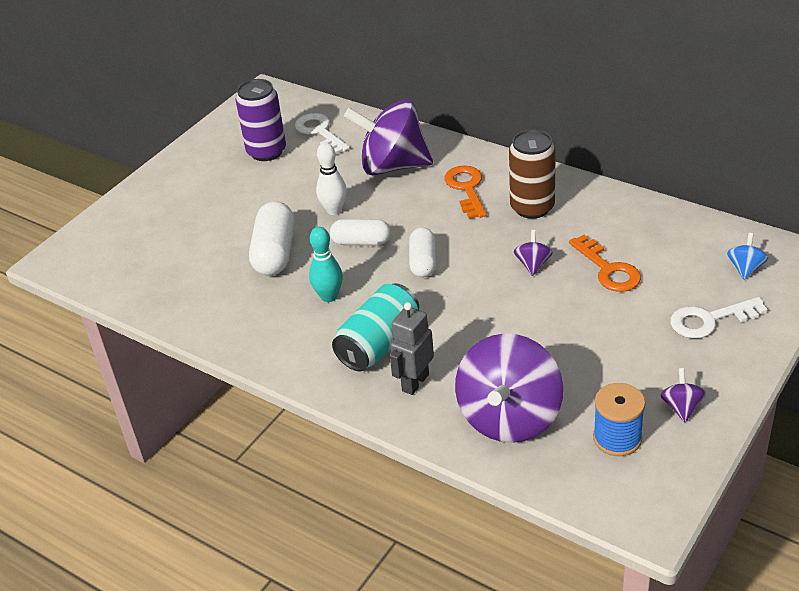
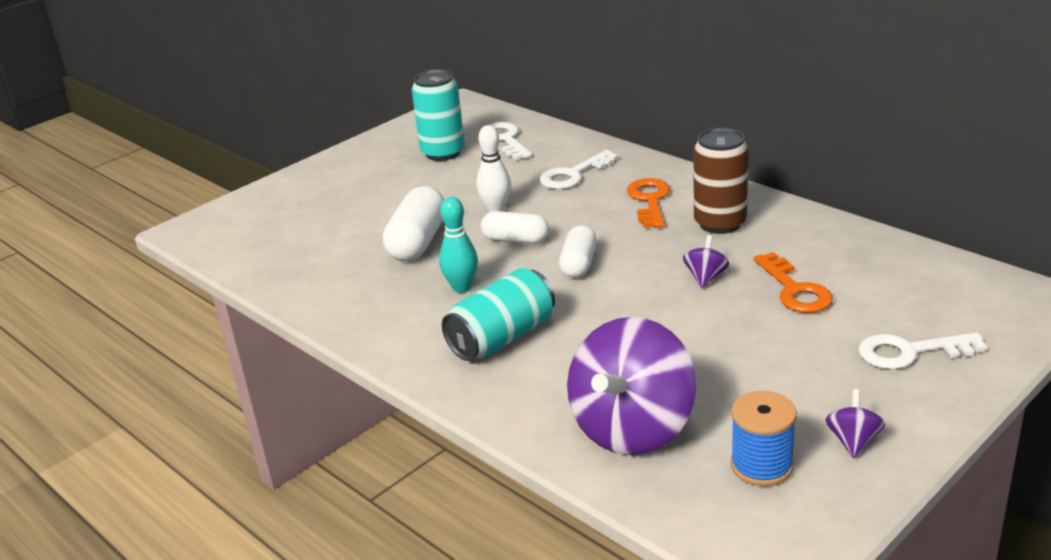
camera: 10 degrees right, 10 degrees down
purple can [235,79,286,161] -> turquoise can [412,69,465,161]
purple spinning top [344,100,433,175] -> white key [540,150,619,189]
grey robot [390,302,434,395] -> none
blue spinning top [727,233,768,280] -> none

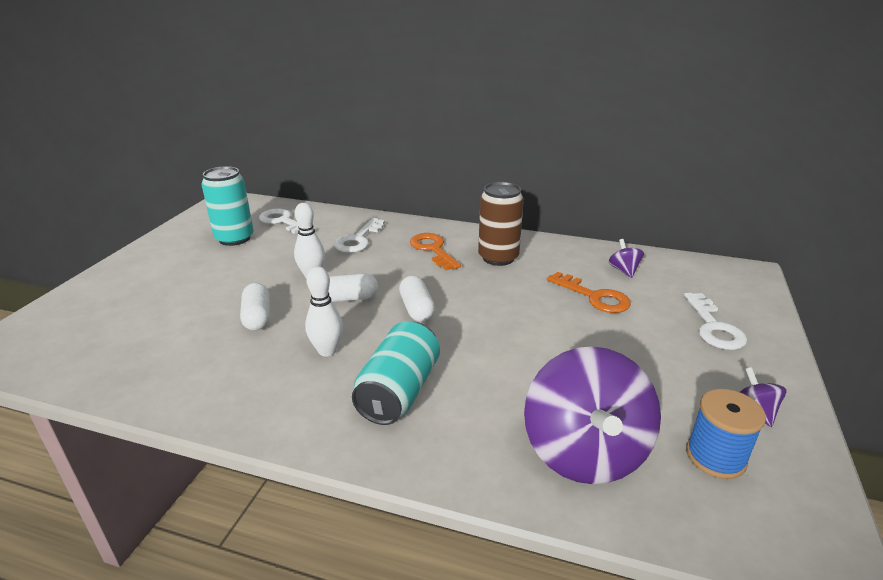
camera: 30 degrees left, 0 degrees up
white capsule [383,186,444,261] -> white capsule [240,283,270,331], size x0.66
turquoise bowling pin [439,197,478,293] -> white bowling pin [305,266,343,357]
purple spinning top [683,235,729,288] -> purple spinning top moved to [609,239,644,278]
white key [858,333,987,369] -> white key turned 60 degrees counterclockwise [684,293,747,350]

